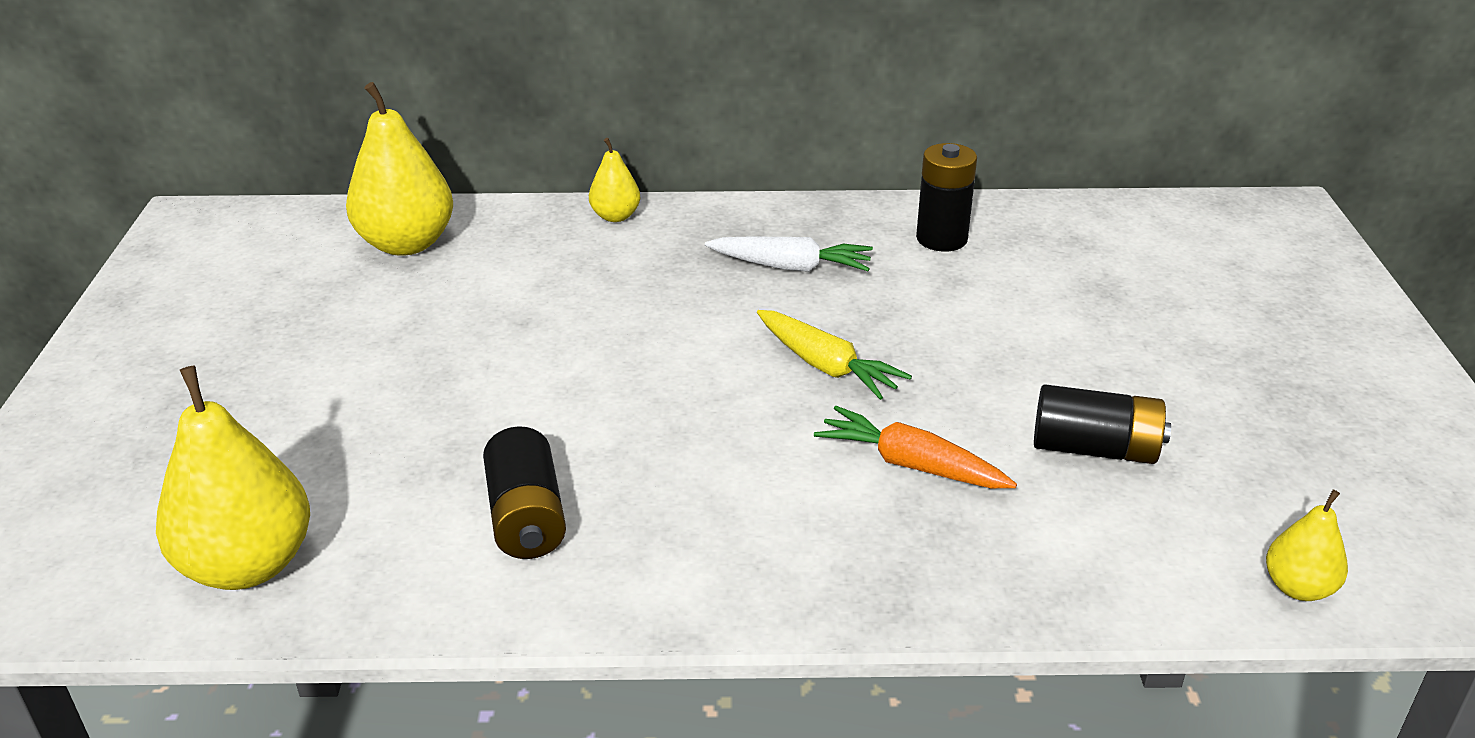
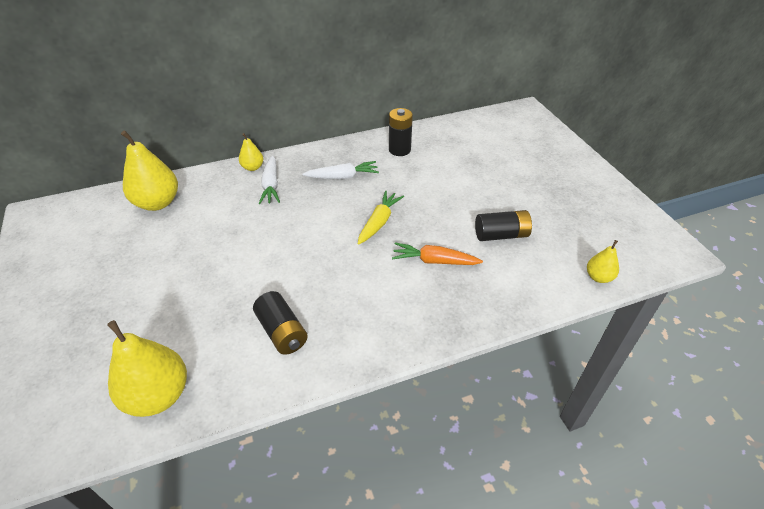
camera: 20 degrees left, 10 degrees up
yellow carrot [757,310,912,400] -> yellow carrot turned 90 degrees counterclockwise [358,191,404,245]
none -> white carrot [259,155,280,204]

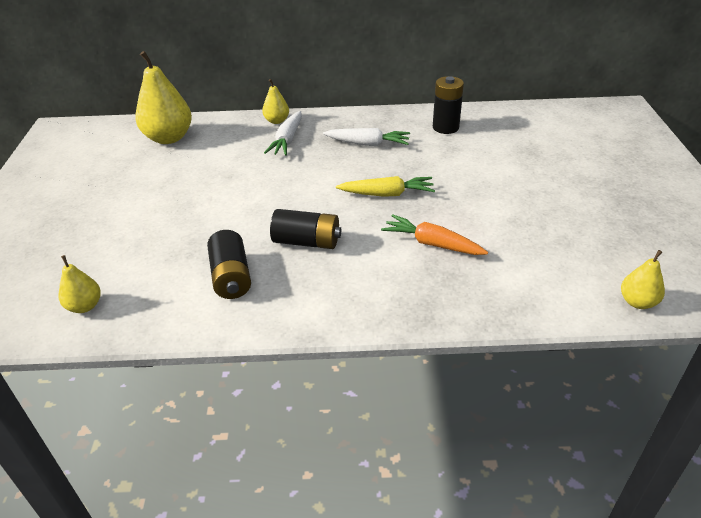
camera: 20 degrees right, 5 degrees down
yellow pear [107,320,187,417] -> yellow pear [59,255,101,313], size x0.52
yellow carrot [358,191,404,245] -> yellow carrot turned 45 degrees clockwise [336,176,435,197]
black battery [475,210,532,241] -> black battery moved to [270,209,341,249]

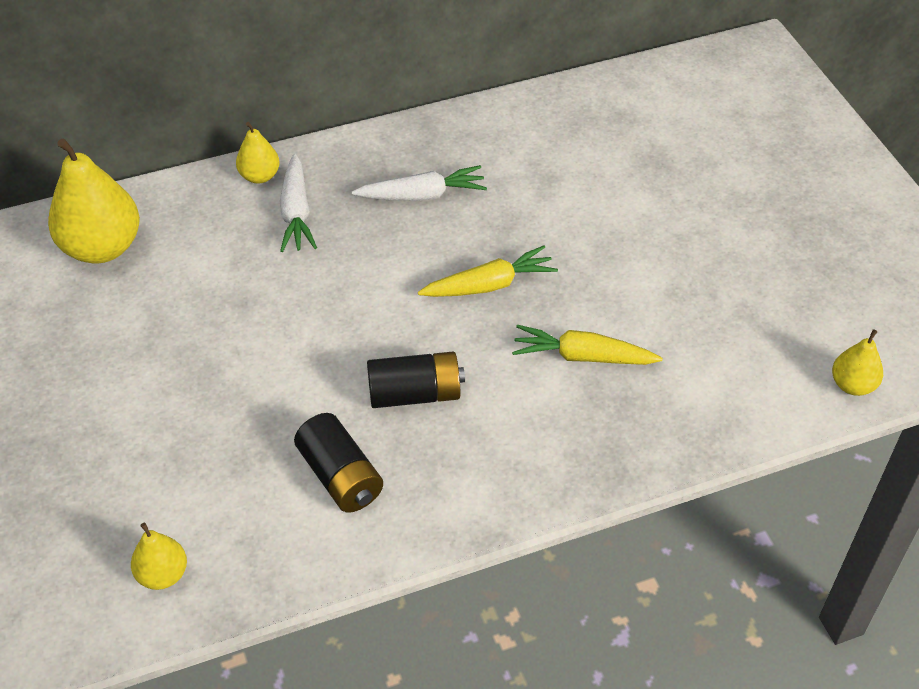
camera: 20 degrees left, 10 degrees up
orange carrot [381,214,488,255] -> yellow carrot [512,325,663,365]
black battery [433,76,464,134] -> none

